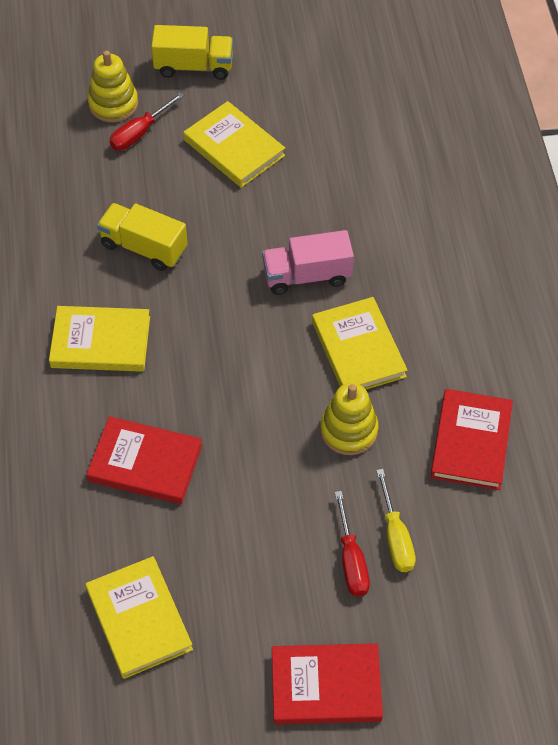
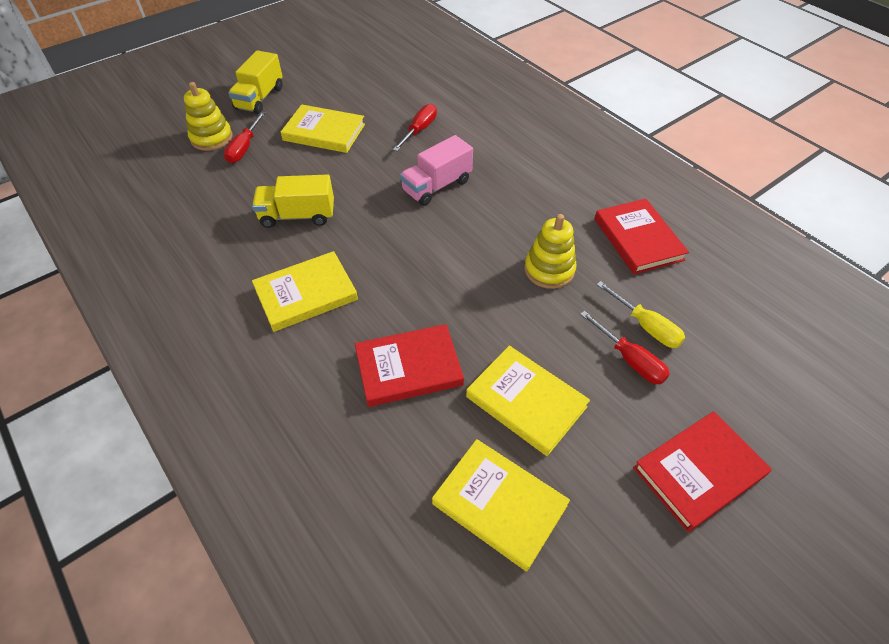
camera: 30 degrees left, 5 degrees down
yellow truck [151,25,233,80] -> yellow truck turned 135 degrees clockwise [228,50,283,114]
yellow book [312,297,408,389] -> yellow book moved to [466,346,590,456]
none -> red screwdriver [393,104,437,151]

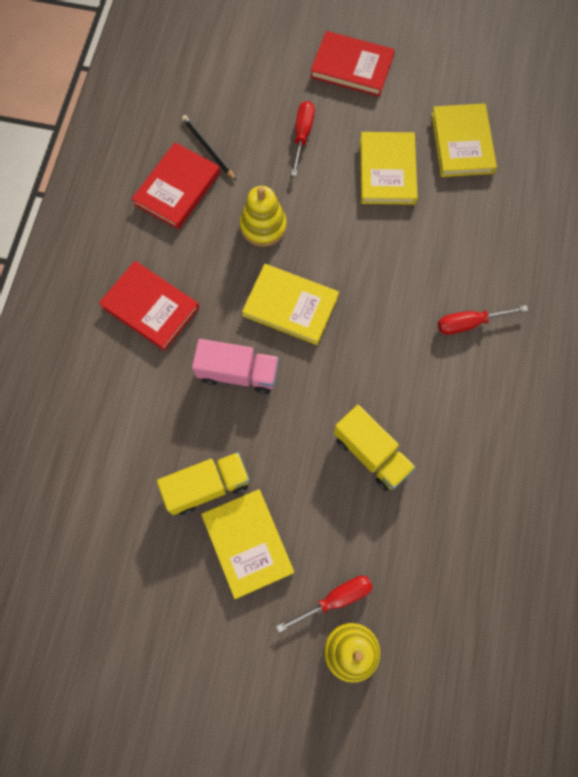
camera: 130 degrees left, 20 degrees up
yellow truck [228,50,283,114] -> yellow truck moved to [157,452,250,515]
yellow book [252,251,358,332] -> yellow book moved to [242,264,339,345]
red book [355,324,464,407] -> red book moved to [99,261,199,351]
red screwdriver [393,104,437,151] -> red screwdriver moved to [438,305,528,335]
yellow screwdriver [596,281,685,348] -> none
none -> black pencil [182,115,236,180]

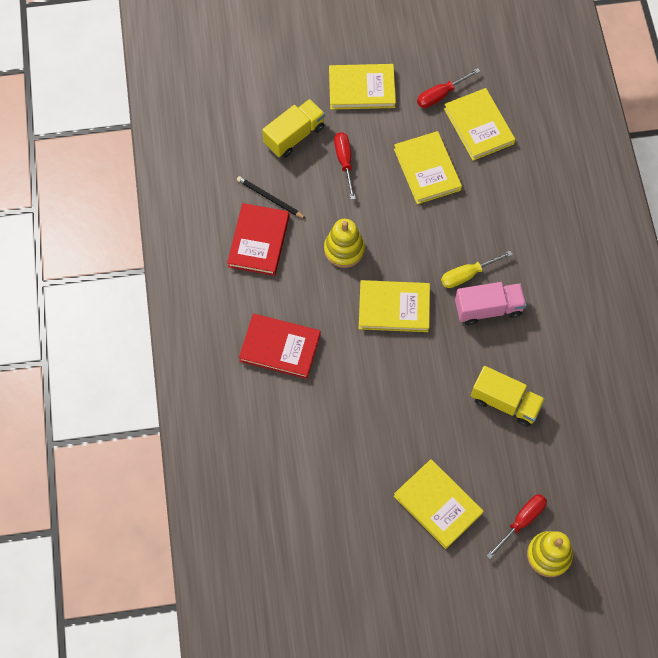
camera: 20 degrees left, 5 degrees down
yellow truck [157,452,250,515] -> yellow truck moved to [262,99,325,158]
pink truck [192,339,279,394] -> pink truck moved to [455,282,527,325]
red book [310,31,395,97] -> yellow book [329,64,396,110]
red screwdriver [438,305,528,335] -> red screwdriver moved to [417,68,480,108]
none -> yellow screwdriver [441,251,513,288]

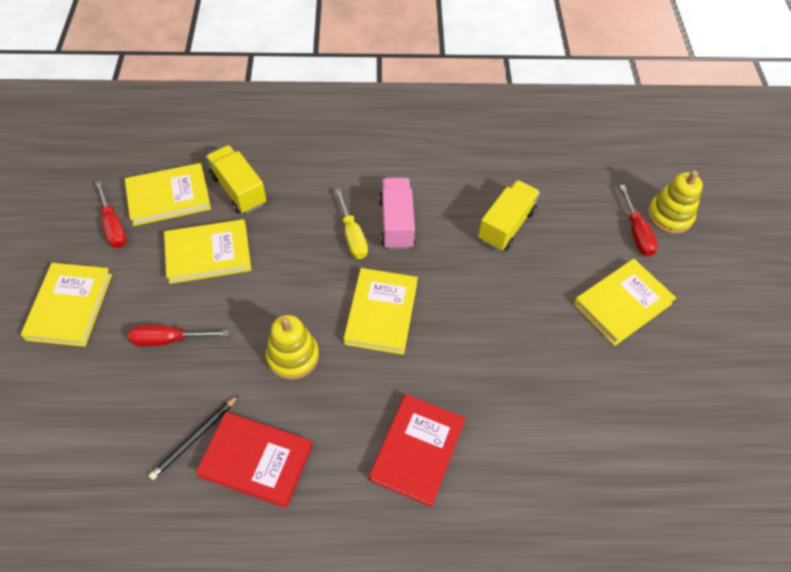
camera: 85 degrees left, 10 degrees down
yellow truck [262,99,325,158] -> yellow truck moved to [206,145,267,214]
red screwdriver [486,494,547,559] -> red screwdriver turned 150 degrees counterclockwise [619,185,658,256]

